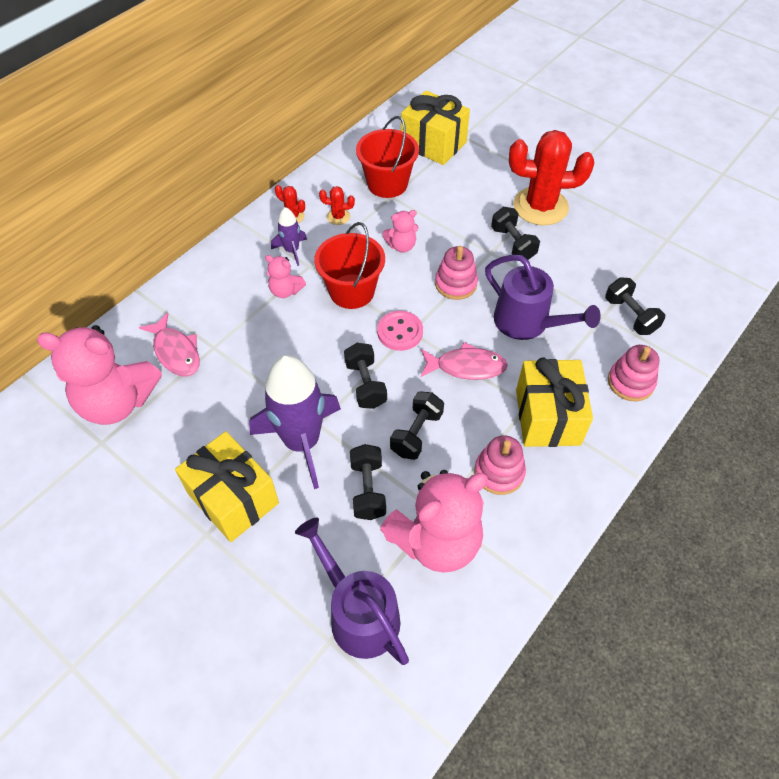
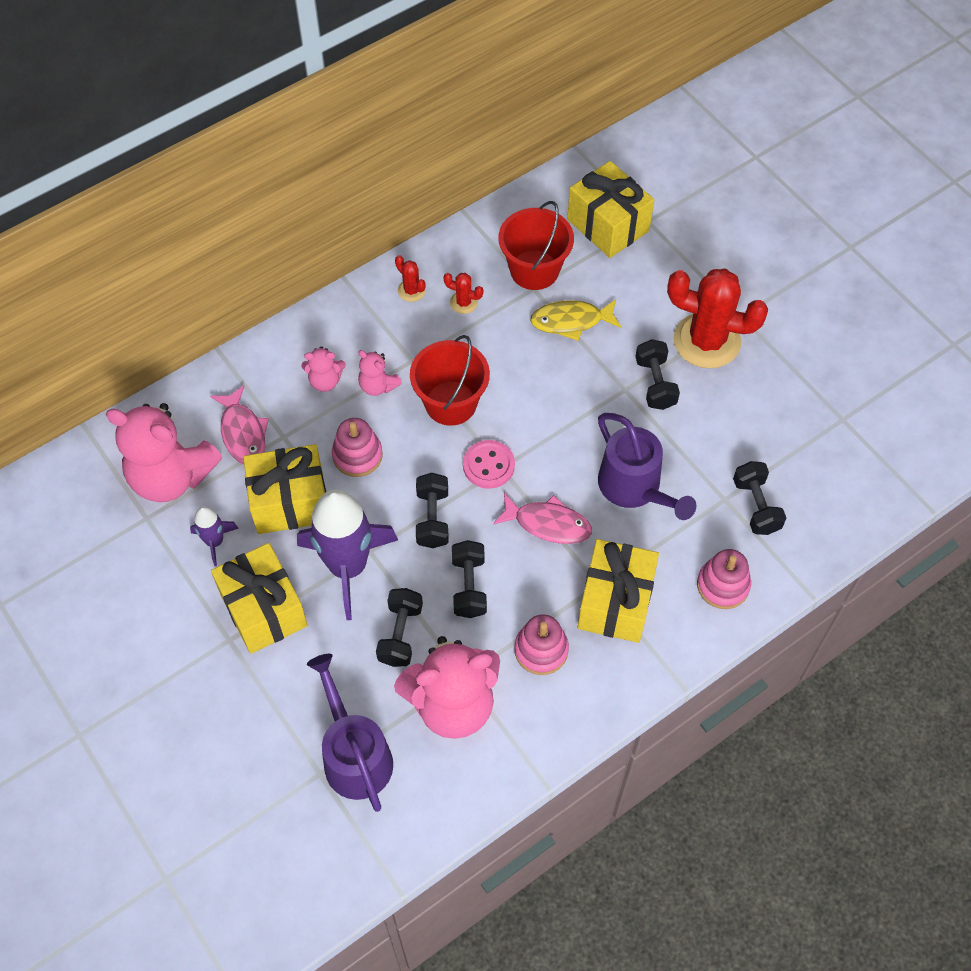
camera: 15 degrees right, 5 degrees up
purple rocket [271,207,307,266] -> purple rocket moved to [190,506,239,566]
pink teddy bear [383,210,418,252] -> pink teddy bear moved to [301,346,346,392]
black dumbbell [390,392,444,460] -> black dumbbell turned 45 degrees counterclockwise [452,540,487,618]
pink stacking toy [435,246,478,300] -> pink stacking toy moved to [332,418,383,477]
none -> yellow gift [243,444,326,534]
none -> yellow fish [530,299,622,341]

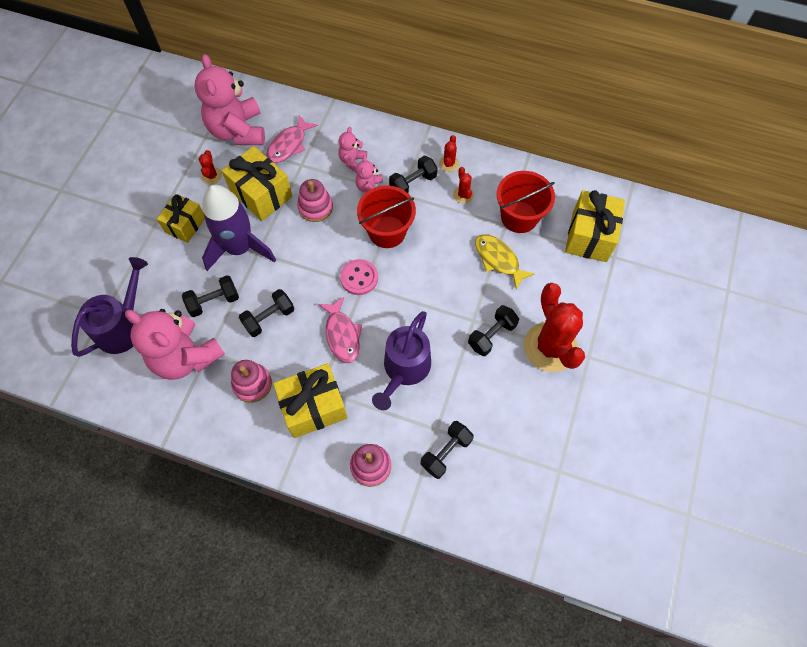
camera: 55 degrees right, 5 degrees up
purple rocket [190,506,239,566] -> red cactus [199,150,222,184]
yellow gift [211,543,308,654] -> yellow gift [157,194,205,243], size x0.66
pink teddy bear [301,346,346,392] -> pink teddy bear turned 60 degrees clockwise [338,127,367,172]
black dumbbell [416,473,448,548] -> black dumbbell moved to [389,156,438,193]

